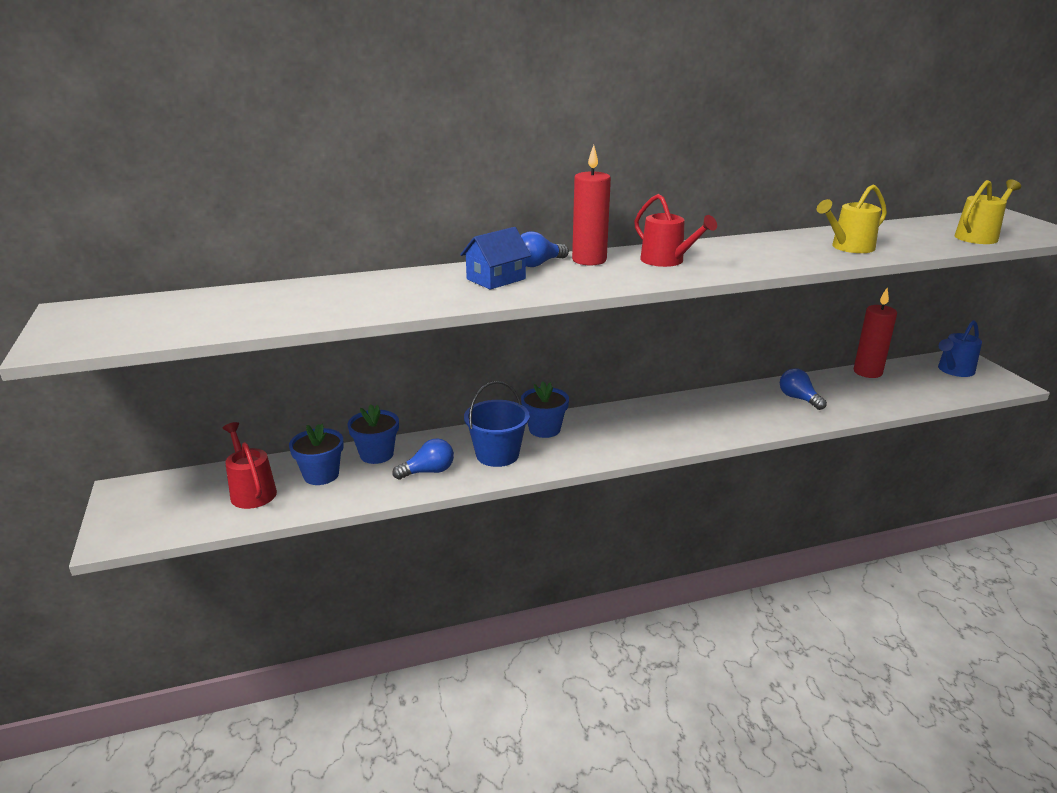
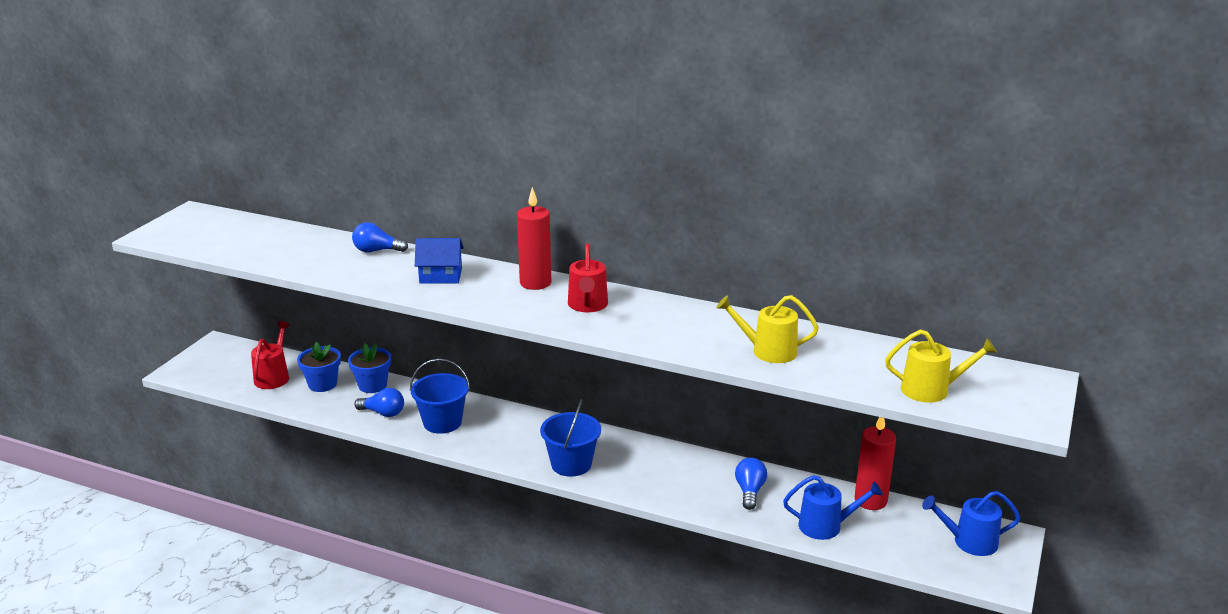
camera: 40 degrees right, 0 degrees up
blue light bulb [520,231,569,267] -> blue light bulb moved to [352,222,408,252]
blue flower pot [521,381,569,438] -> none
none -> blue bucket [540,399,601,477]
none -> blue watering can [783,475,883,540]

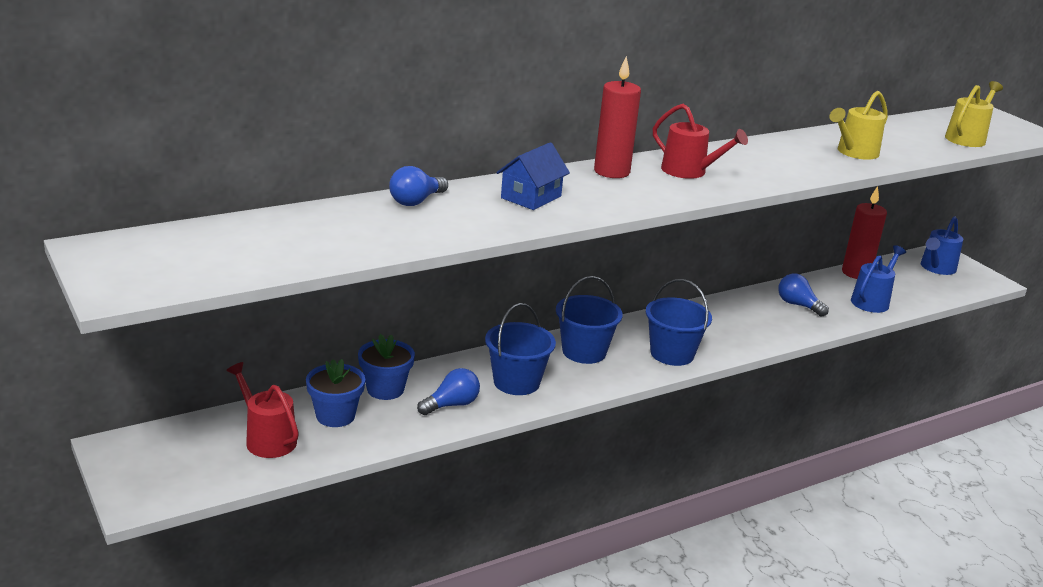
camera: 55 degrees left, 0 degrees up
none -> blue bucket [556,276,623,364]

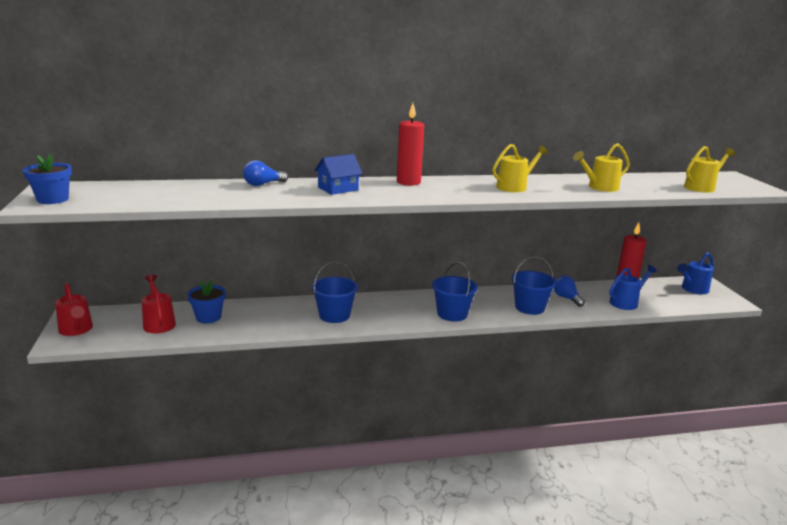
camera: 20 degrees right, 5 degrees down
blue flower pot [358,334,415,400] -> blue flower pot moved to [23,154,72,204]
blue light bulb [417,368,480,415] -> none
blue bucket [556,276,623,364] -> blue bucket moved to [511,257,556,315]
red watering can [653,104,748,179] -> red watering can moved to [55,282,93,336]
none -> yellow watering can [492,144,548,192]

